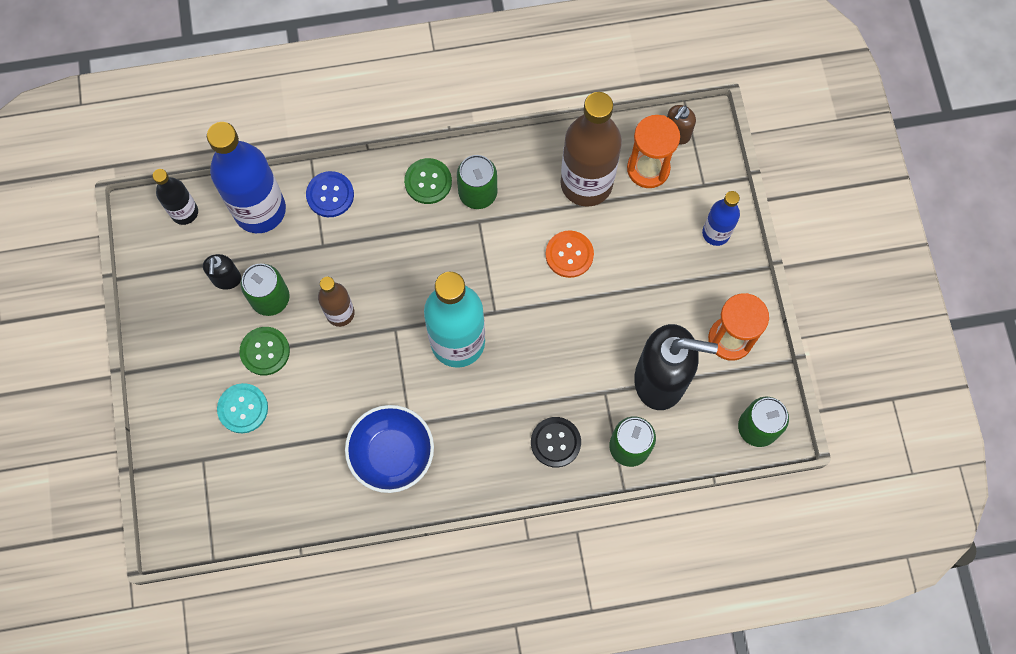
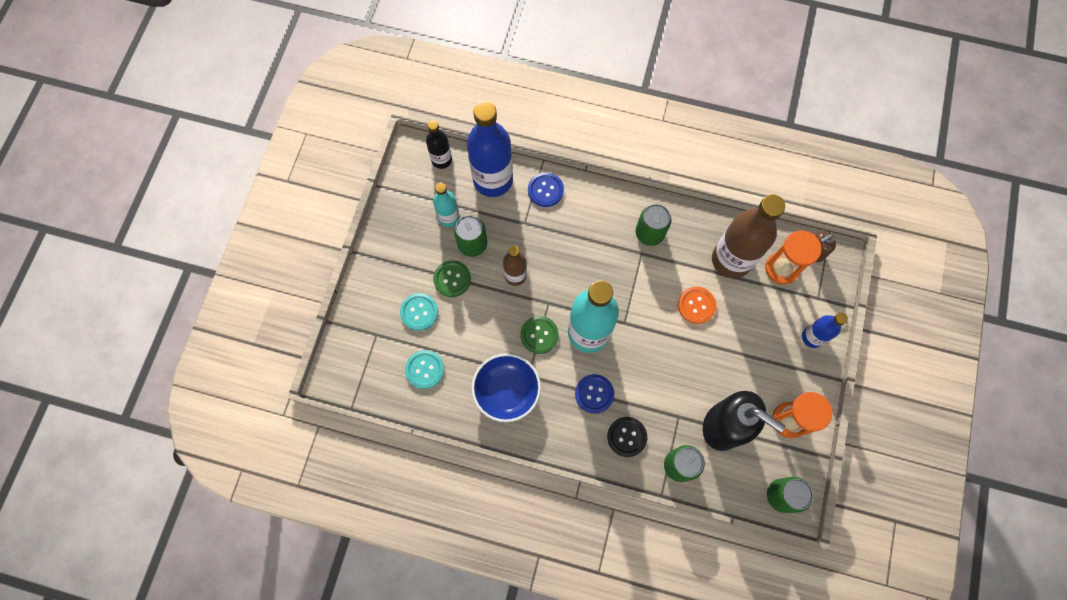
camera: 25 degrees right, 0 degrees up
black soap dispenser [203,254,241,290] -> turquoise bottle [433,183,460,227]
green button [404,158,452,204] -> green button moved to [520,316,559,354]
none -> turquoise button [405,350,444,389]
none -> blue button [575,374,614,414]

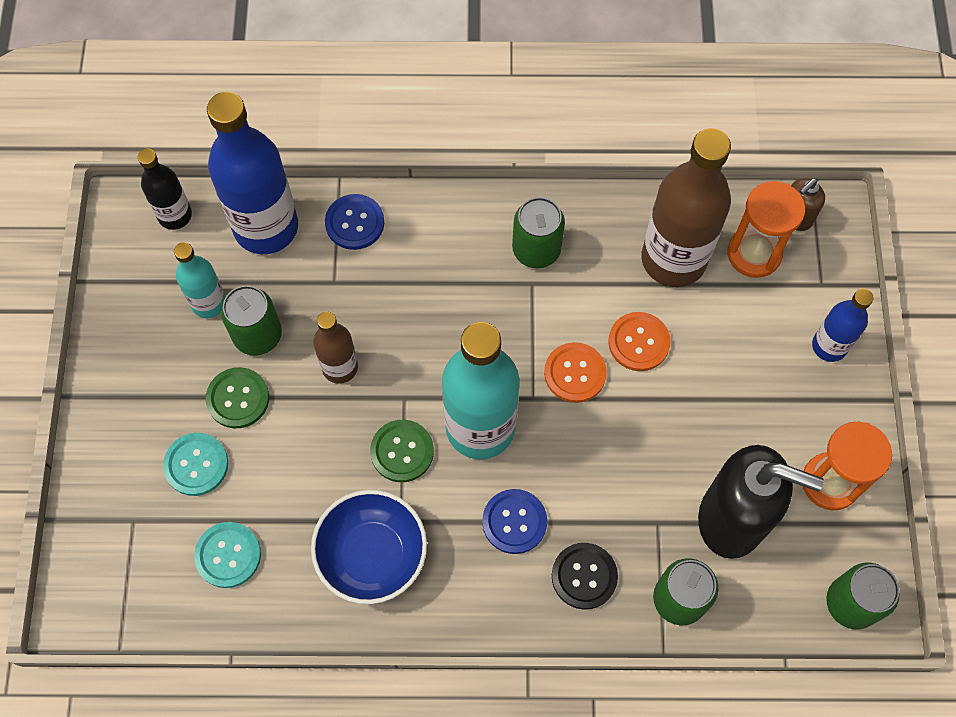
camera: 15 degrees left, 5 degrees down
none -> orange button [544,342,607,403]

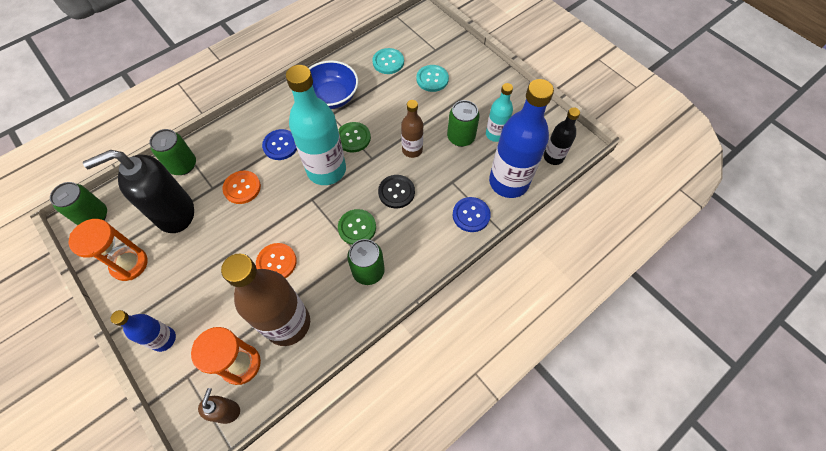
camera: 140 degrees right, 5 degrees down
green button [206,367,269,428] -> green button moved to [338,209,376,245]
orange button [544,342,607,403] -> orange button moved to [222,171,261,204]
black button [552,543,618,610] -> black button moved to [378,175,415,209]

